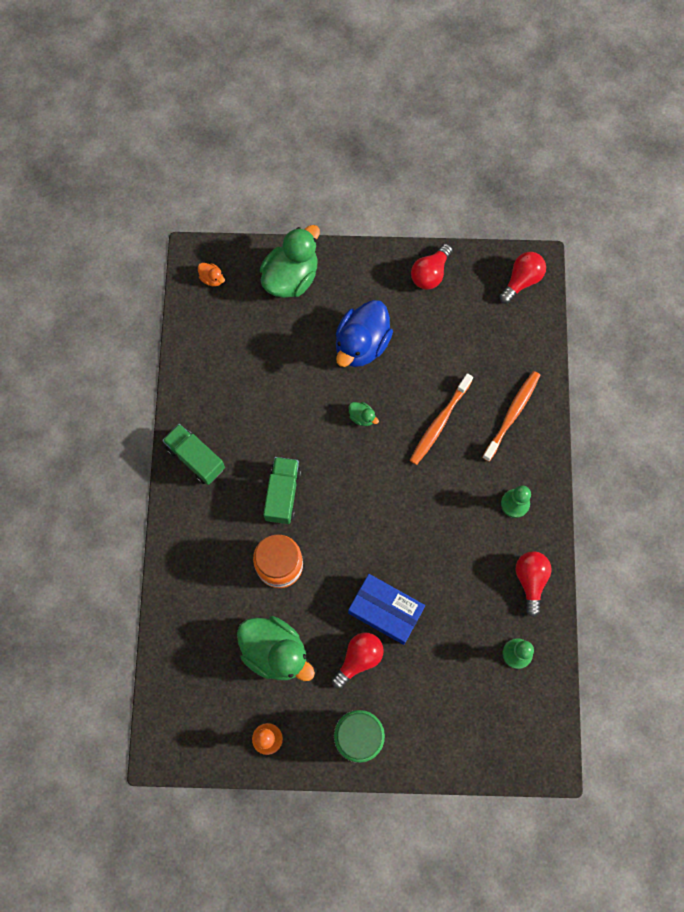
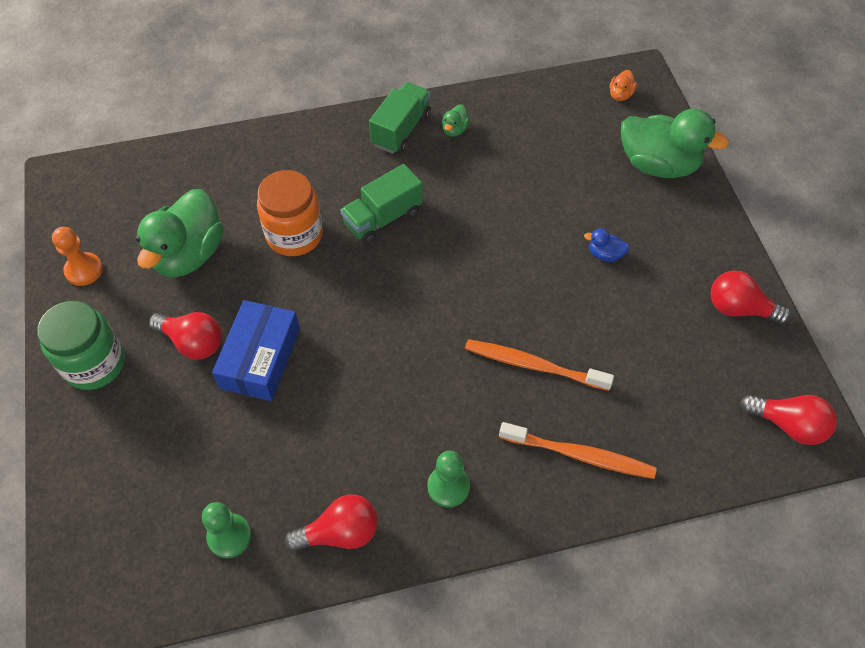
camera: 75 degrees right, 15 degrees down
green truck [263,457,301,524] -> green truck turned 150 degrees clockwise [340,164,423,244]
blue duck [336,300,393,367] -> blue duck [584,228,629,262], size x0.42
green duck [349,402,379,426] -> green duck moved to [442,104,470,137]

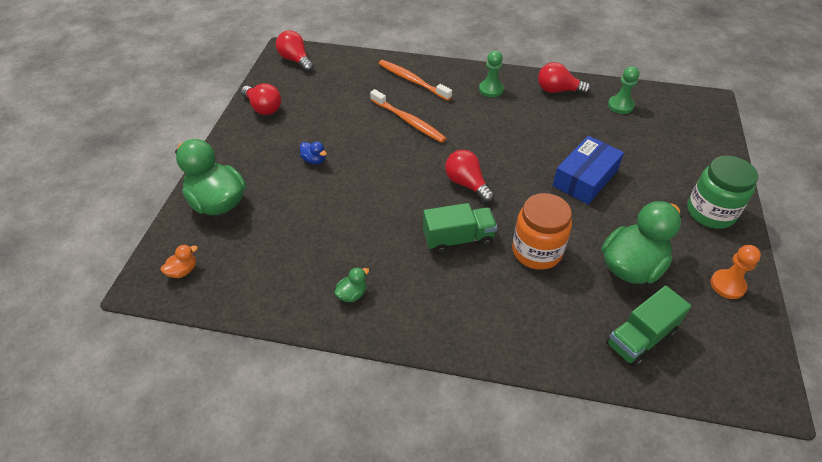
camera: 155 degrees left, 10 degrees down
red light bulb [149,312,222,360] -> red light bulb moved to [445,150,495,203]
green truck [369,82,431,154] -> green truck moved to [606,285,691,367]

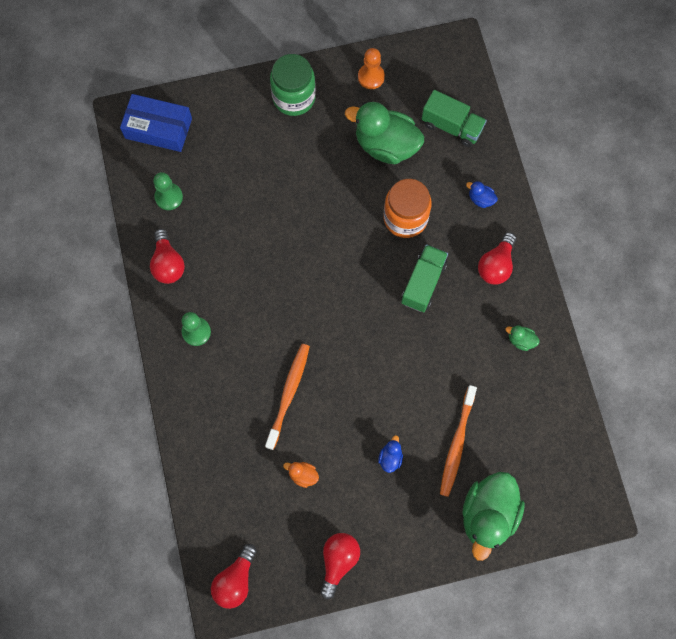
camera: 115 degrees left, 25 degrees up
orange duck [161,244,198,278] -> orange duck moved to [283,462,319,488]
orange toothbrush [378,60,452,101] -> orange toothbrush moved to [440,385,477,497]
green truck [423,203,497,254] -> green truck turned 60 degrees clockwise [401,244,448,312]
red light bulb [445,150,495,203] -> red light bulb moved to [478,232,516,285]
blue box [553,136,624,204] -> blue box moved to [120,94,192,152]
none -> blue duck [466,181,498,208]

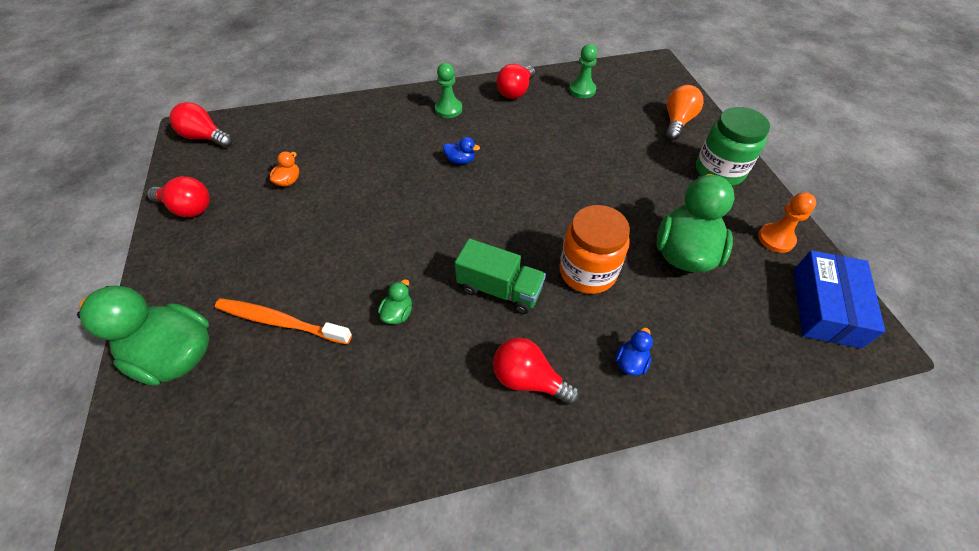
camera: 90 degrees right, 20 degrees down
blue box [120,94,192,152] -> blue box moved to [794,250,885,349]
red light bulb [150,229,185,284] -> red light bulb turned 45 degrees counterclockwise [496,64,535,99]
orange toothbrush [265,344,310,450] -> none
blue duck [378,435,403,473] -> blue duck moved to [443,137,480,164]
green truck [422,90,487,147] -> none
green duck [506,325,539,351] -> green duck moved to [378,279,412,324]
none -> orange light bulb [666,85,704,140]

